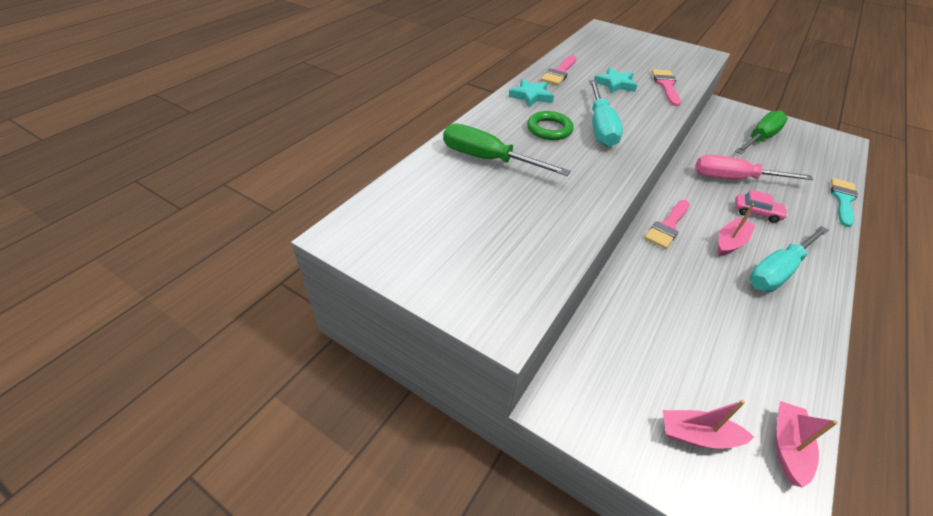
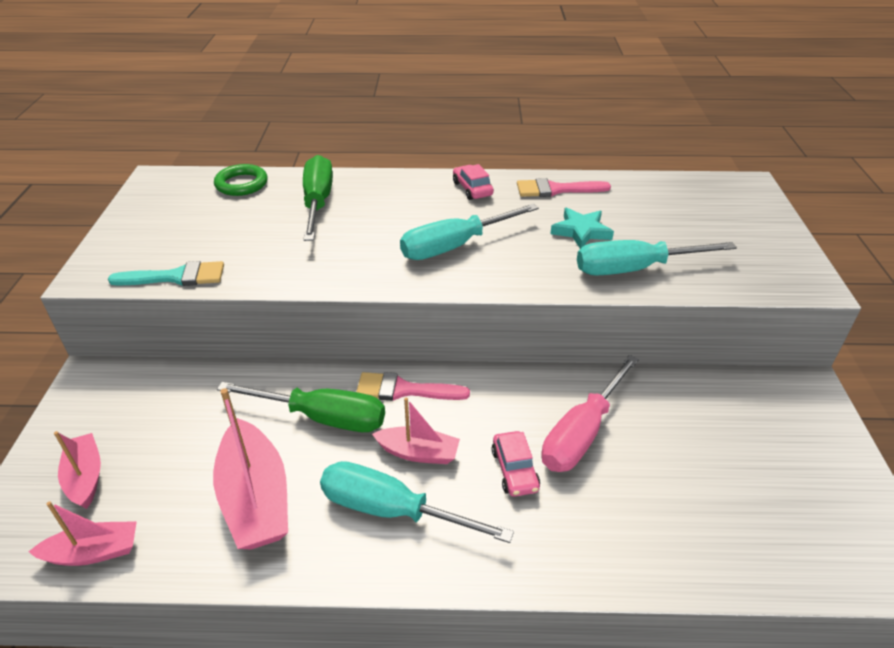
camera: 60 degrees right, 5 degrees down
turquoise star [509,79,554,107] -> pink car [453,164,494,200]
green ring [527,111,574,140] -> green ring moved to [214,164,268,196]
pink brush [652,69,681,106] -> turquoise screwdriver [577,240,737,276]
pink screwdriver [696,155,813,180] -> pink screwdriver turned 120 degrees counterclockwise [541,355,639,472]
green screwdriver [735,111,788,154] -> green screwdriver moved to [217,382,385,432]
turquoise brush [831,178,858,227] -> turquoise brush moved to [108,261,224,286]
none -> pink boat [213,388,288,549]

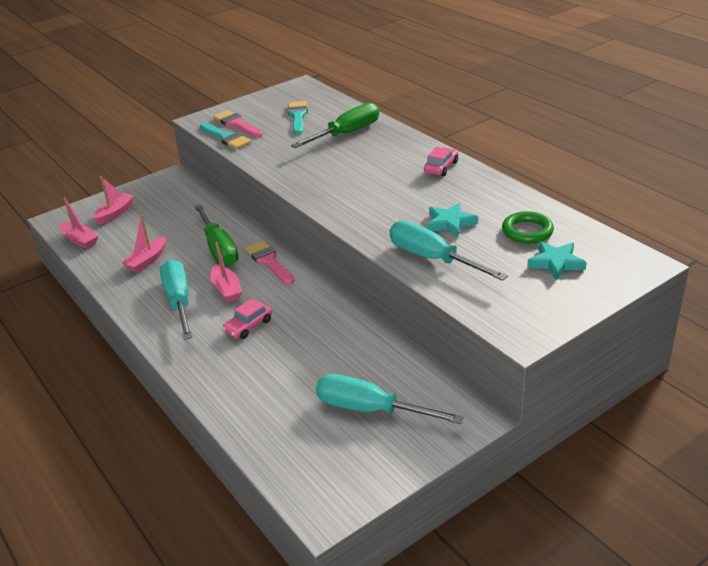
camera: 55 degrees right, 5 degrees down
pink boat [213,388,288,549] -> pink boat [122,215,166,272], size x0.59
green ring [214,164,268,196] -> green ring moved to [502,211,554,244]
turquoise screwdriver [400,203,539,260] -> turquoise screwdriver moved to [316,374,464,424]
pink brush [517,178,611,197] -> pink brush moved to [213,110,263,137]
pink screwdriver [541,355,639,472] -> none
none -> turquoise brush [288,101,308,135]
none -> turquoise star [527,241,587,281]

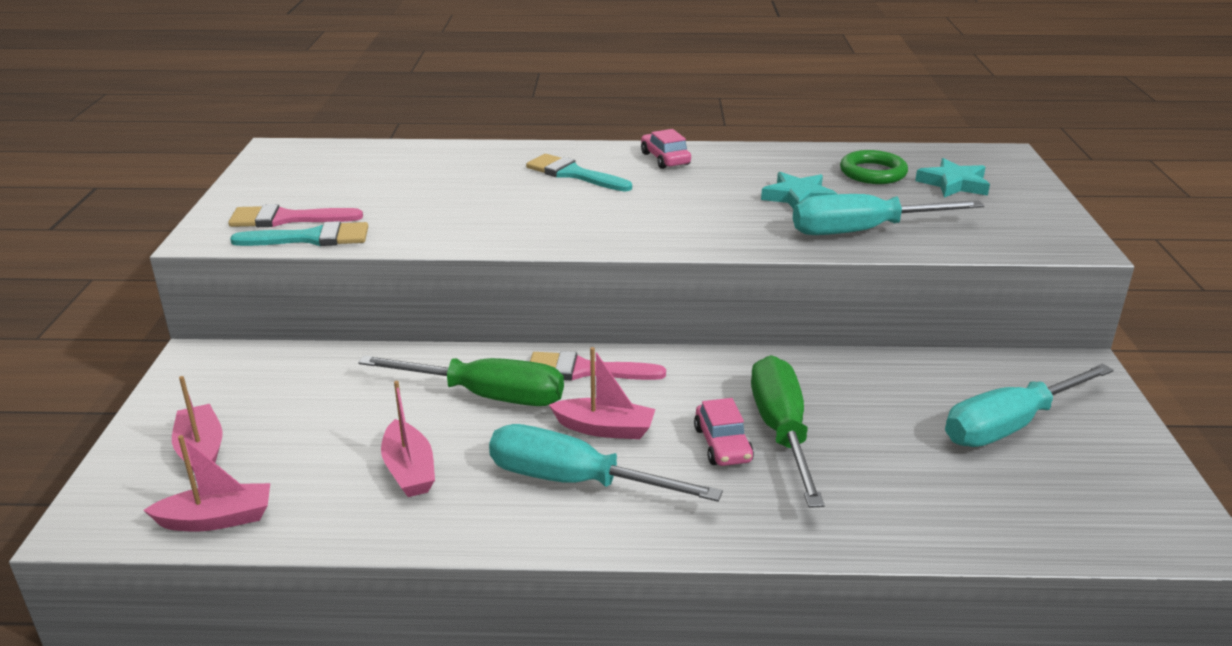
camera: 55 degrees left, 5 degrees down
turquoise brush [288,101,308,135] -> turquoise brush moved to [526,154,632,192]
green screwdriver [291,102,379,148] -> green screwdriver moved to [751,355,825,508]

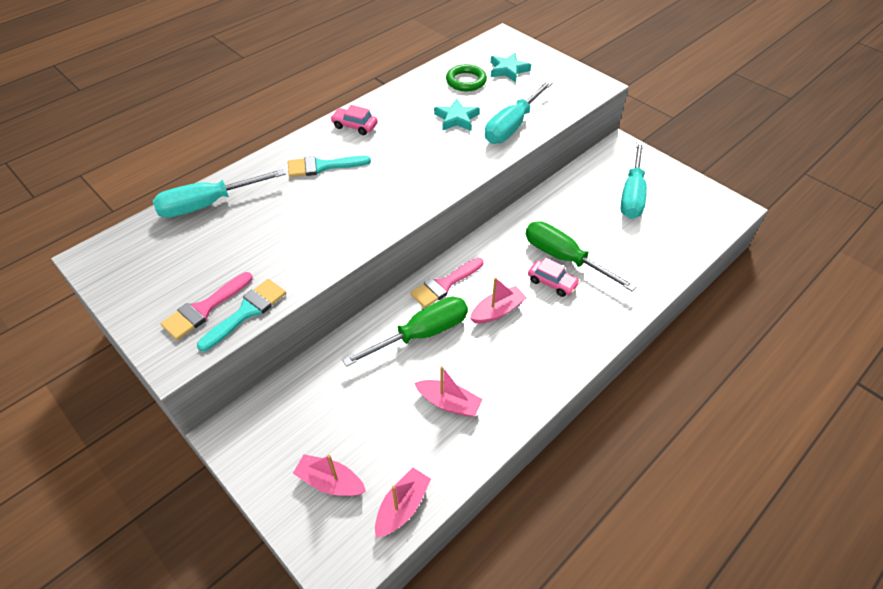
camera: 45 degrees left, 20 degrees up
turquoise screwdriver [489,424,723,502] -> turquoise screwdriver moved to [153,169,286,218]

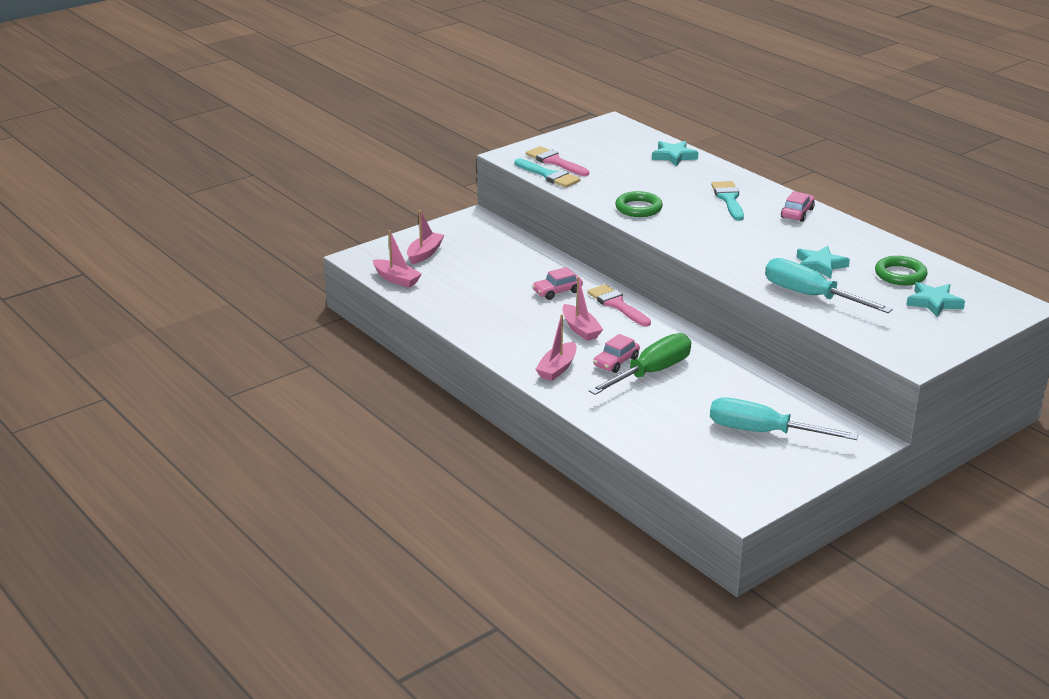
camera: 95 degrees right, 20 degrees down
turquoise screwdriver [153,169,286,218] -> turquoise star [652,141,699,167]
green screwdriver [342,297,468,367] -> pink car [532,267,583,300]
pink boat [415,366,483,417] -> pink boat moved to [535,314,576,381]
none -> green ring [615,191,663,217]

